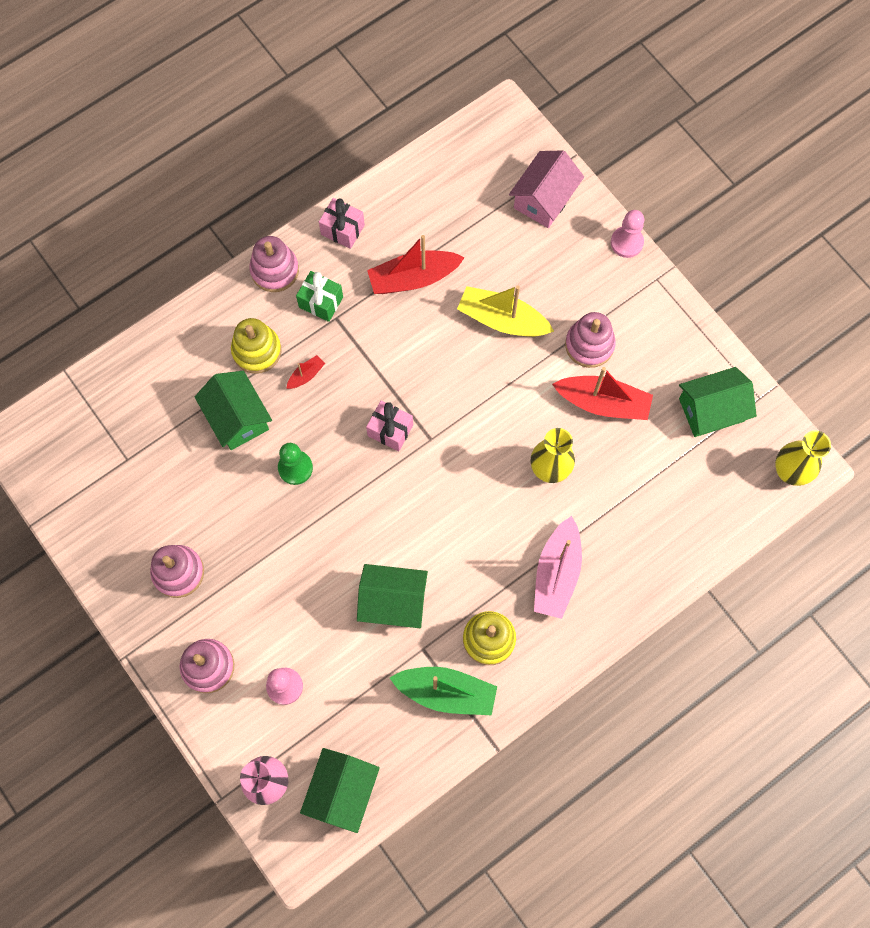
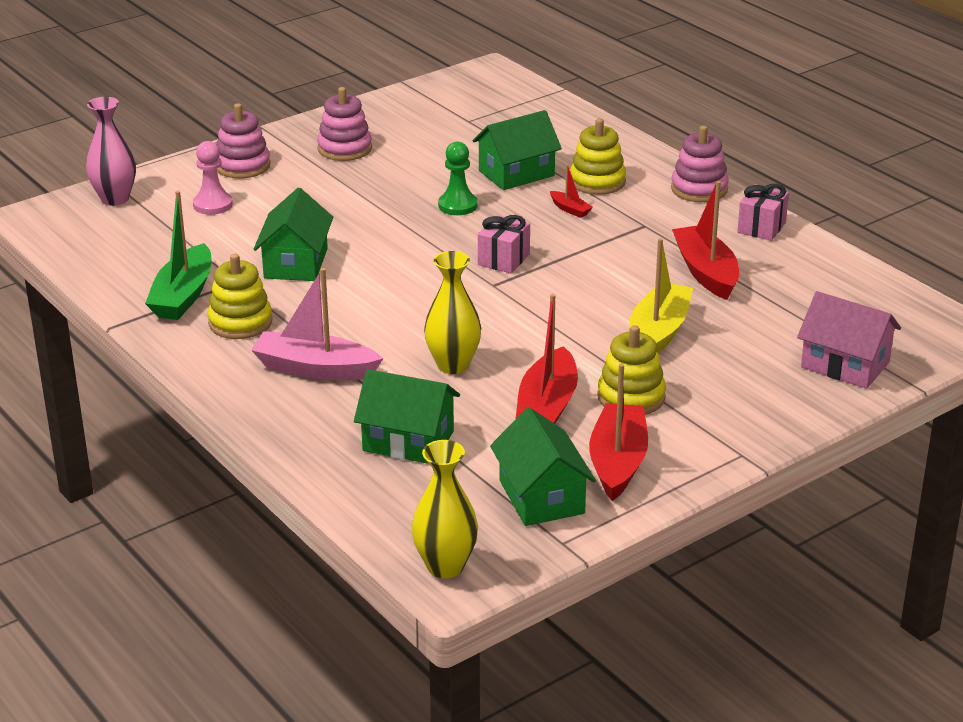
camera: 90 degrees right, 40 degrees down
green gift [296,271,343,322] -> none
green house [300,748,380,833] -> green house moved to [354,369,460,464]
pink stacking toy [565,312,616,368] -> yellow stacking toy [597,325,666,415]
pink pawn [611,210,644,258] -> none
none -> red boat [589,363,648,501]

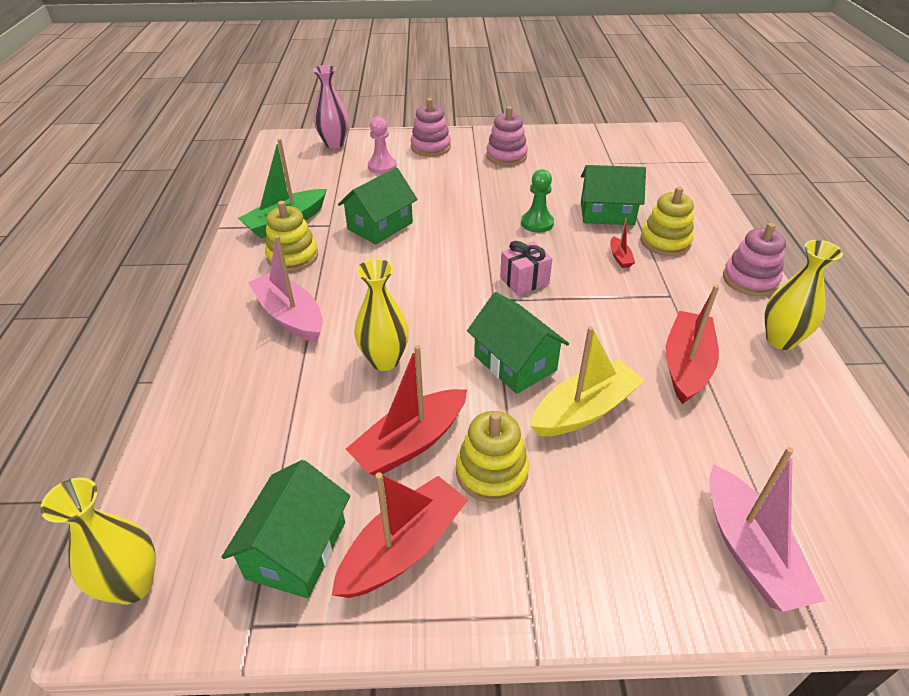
camera: 35 degrees right, 10 degrees up
green house [354,369,460,464] -> green house moved to [467,292,569,394]
pink gift [737,184,789,241] -> yellow vase [765,240,843,350]
pink house [797,291,901,389] -> pink boat [709,447,826,612]

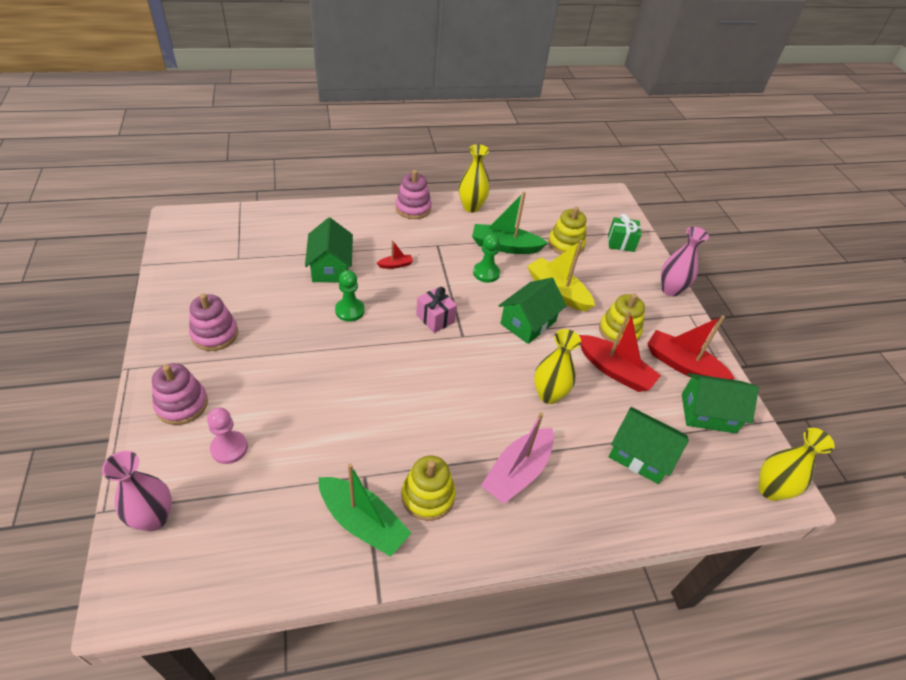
camera: 105 degrees left, 5 degrees up
green house [338,168,418,244] -> green house moved to [609,407,689,484]
yellow stacking toy [640,187,694,256] -> yellow stacking toy moved to [548,207,586,255]
red boat [666,285,719,404] -> green boat [472,191,548,254]
pink boat [709,447,826,612] -> green gift [608,214,641,252]
none -> green pawn [473,234,500,283]
none -> pink vase [661,227,709,296]

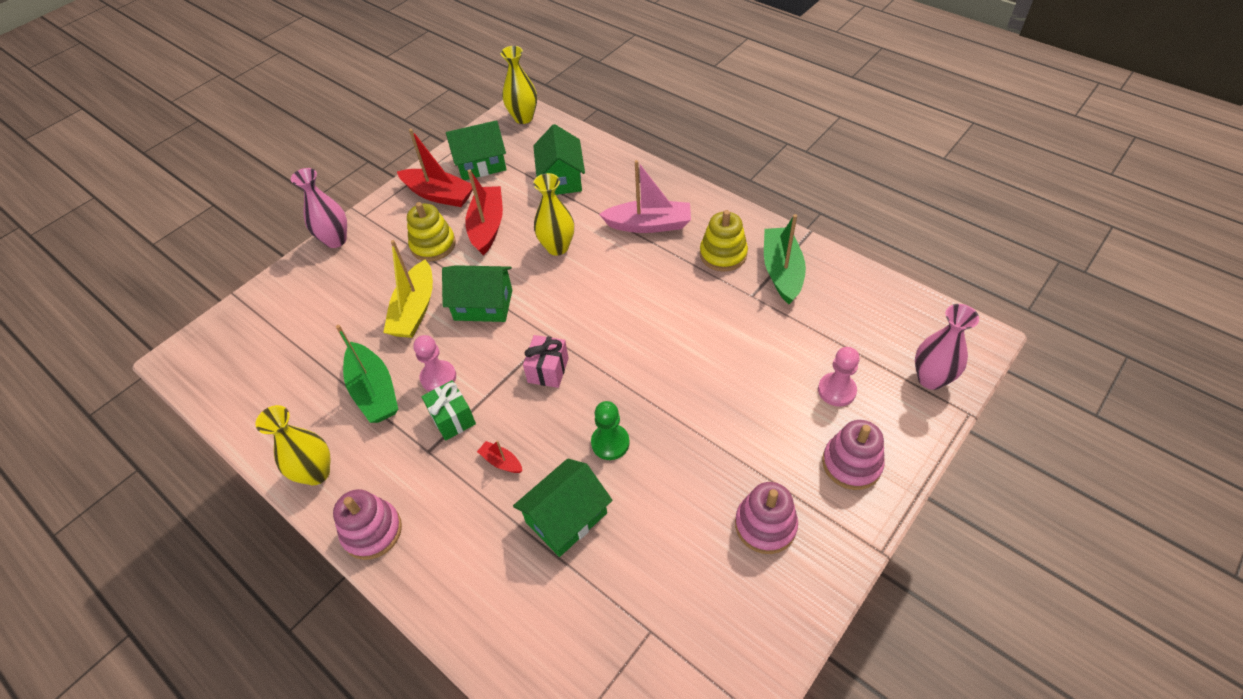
camera: 120 degrees left, 5 degrees up
green pawn [473,234,500,283] -> pink pawn [413,335,456,392]
yellow stacking toy [548,207,586,255] -> none
green gift [608,214,641,252] -> green gift moved to [421,380,476,441]
red boat [647,315,735,380] -> red boat turned 60 degrees counterclockwise [397,129,473,207]
green house [682,373,759,433] -> green house turned 75 degrees counterclockwise [446,120,507,180]

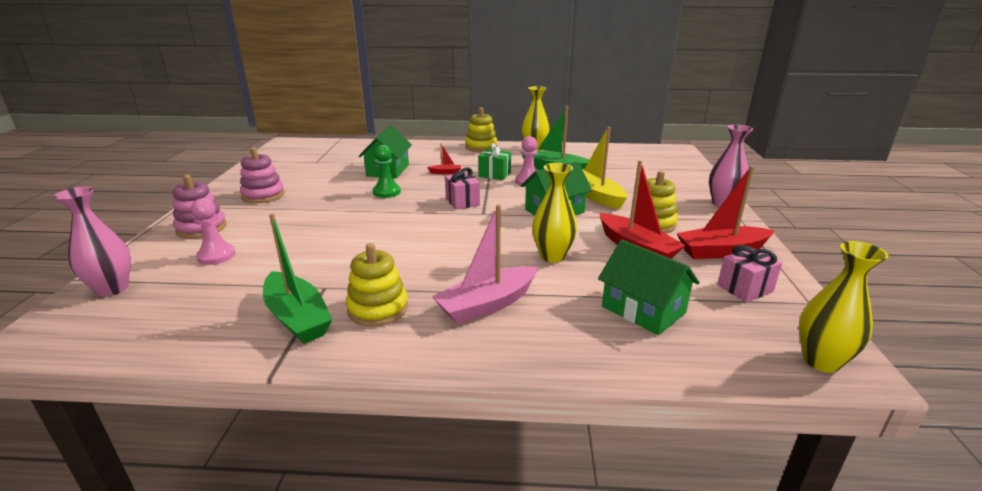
camera: 140 degrees right, 25 degrees down
pink stacking toy [333,489,402,560] -> yellow stacking toy [465,107,497,152]
green house [446,120,507,180] -> pink gift [717,245,782,302]

